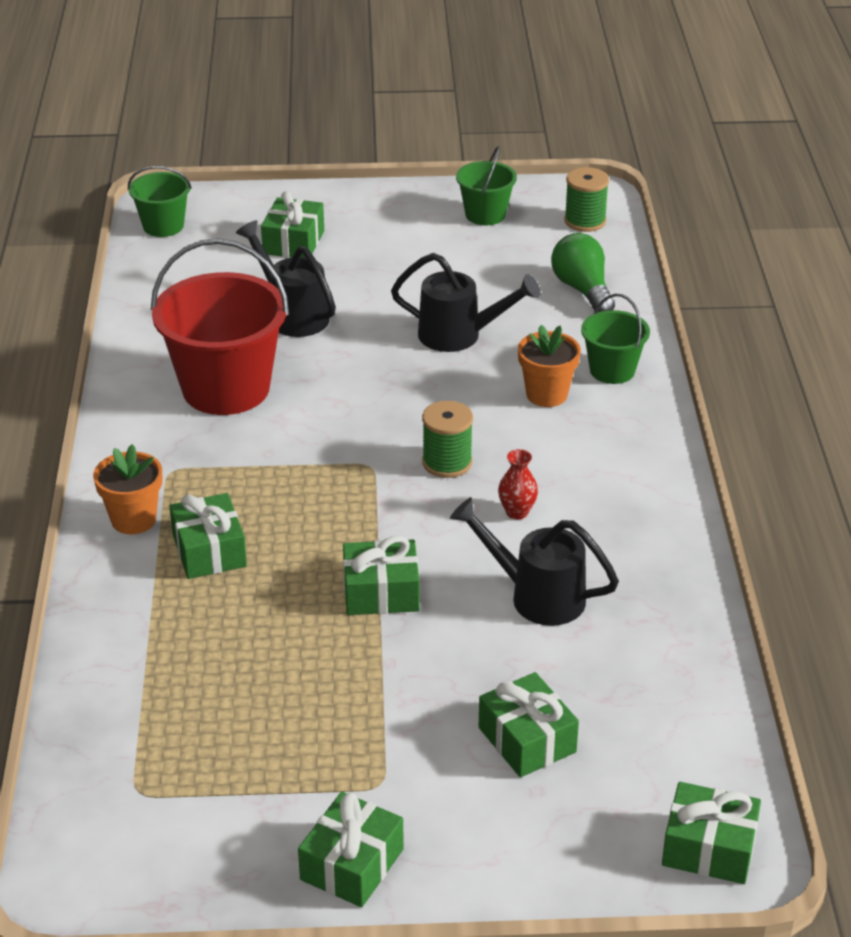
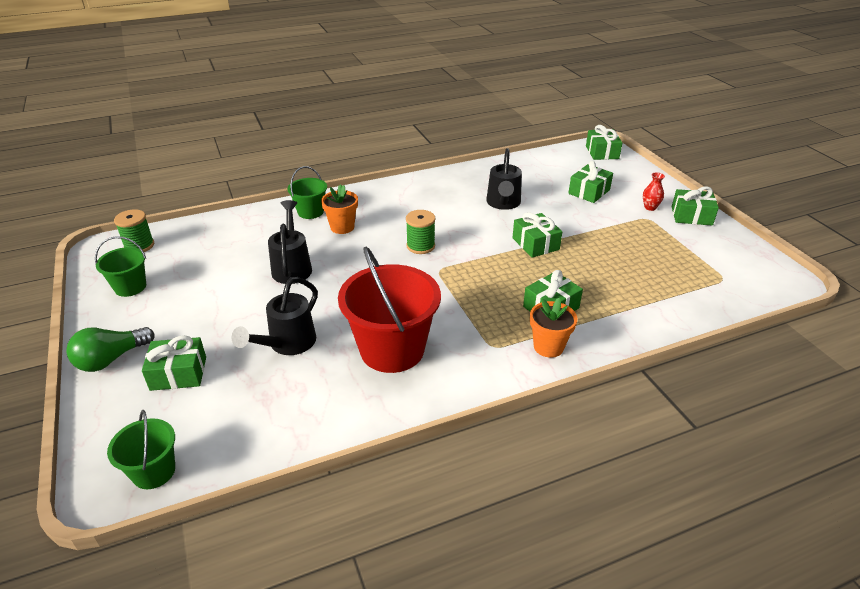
camera: 110 degrees left, 0 degrees up
red vase [498,449,538,519] -> red vase moved to [643,172,665,211]
green light bulb [551,233,615,313] -> green light bulb moved to [66,327,155,372]

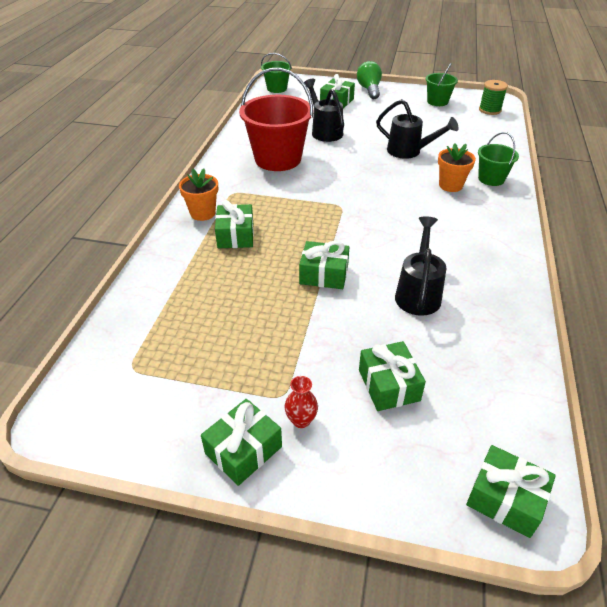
camera: 125 degrees right, 5 degrees up
green spool [406,210,435,254] -> none
black watering can [486,148,522,210] -> black watering can turned 60 degrees clockwise [395,216,447,316]

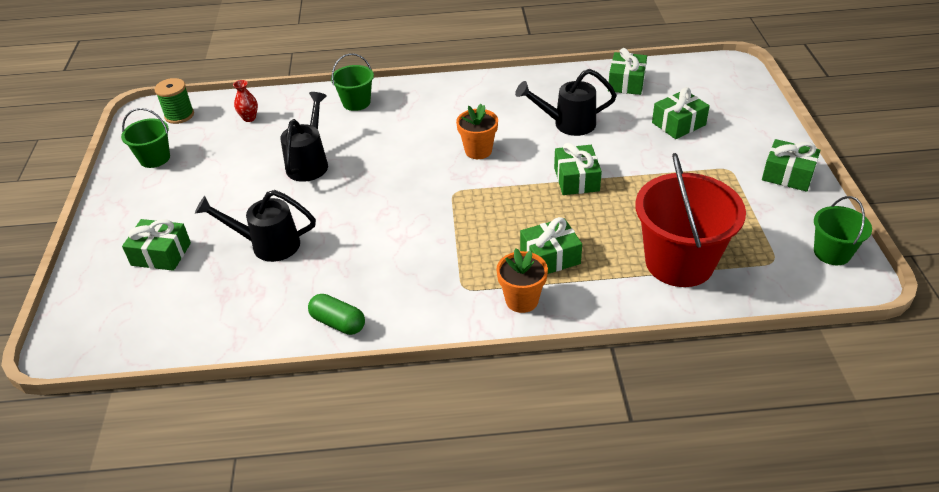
camera: 105 degrees left, 0 degrees up
red bucket [239,68,313,171] -> red bucket moved to [635,153,746,287]
green bucket [261,53,292,93] -> green bucket moved to [814,196,872,265]
red vase [284,376,318,428] -> red vase moved to [233,80,258,122]
black watering can [304,78,344,142] -> black watering can turned 45 degrees clockwise [195,190,316,262]
green light bulb [357,61,382,99] -> none
orange flower pot [438,143,476,192] -> orange flower pot moved to [456,104,498,159]
green gift [466,445,556,538] -> green gift moved to [608,48,647,95]
none -> green capsule [308,294,365,335]

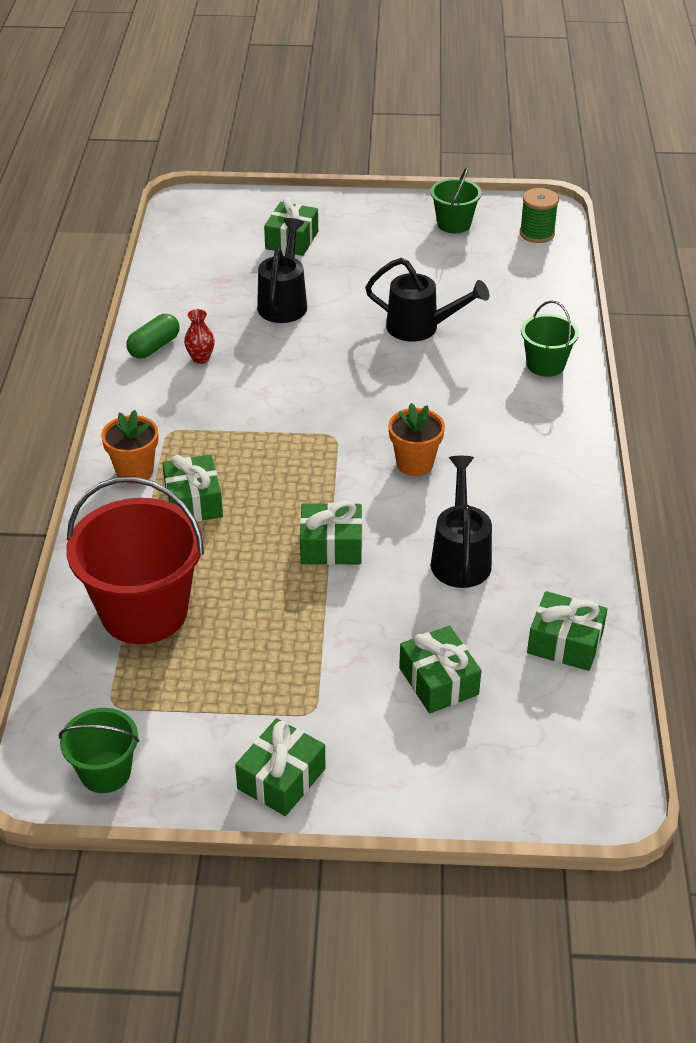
camera: 95 degrees right, 0 degrees up
red vase [233,80,258,122] -> red vase moved to [184,309,215,364]

